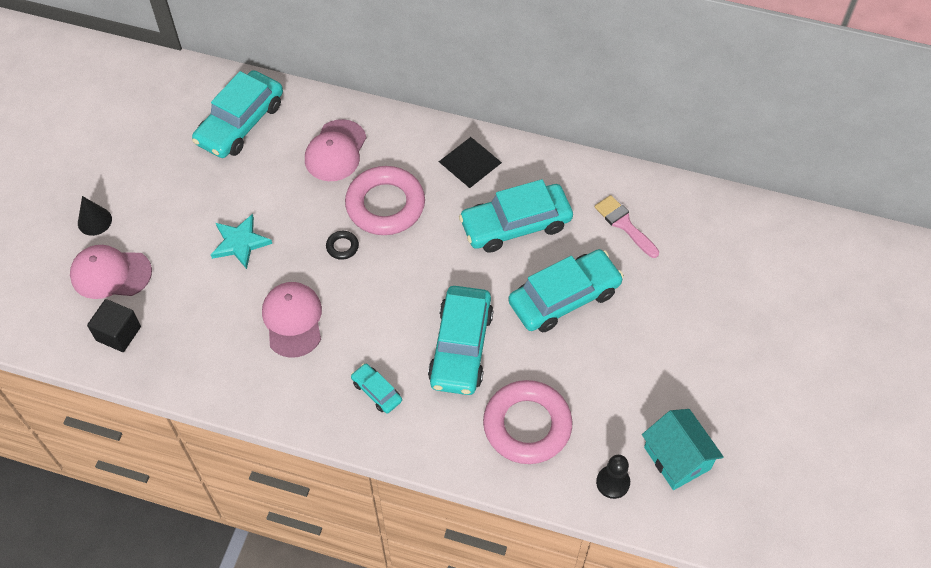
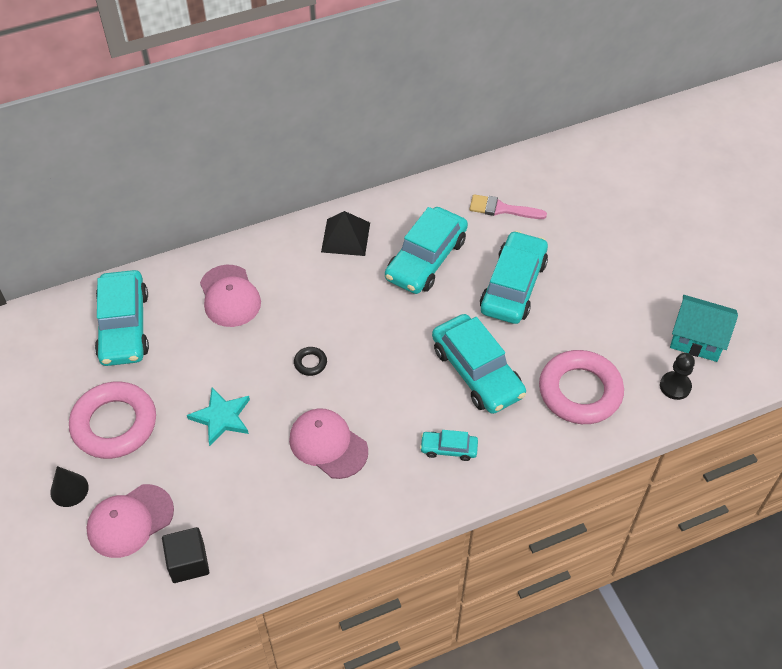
camera: 40 degrees left, 5 degrees down
pink ring [345,166,425,235] -> pink ring moved to [69,382,156,459]

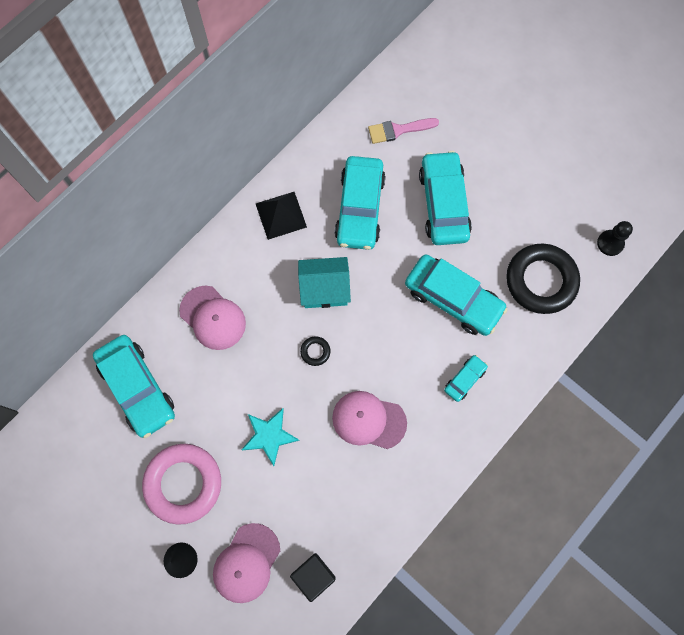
camera: 25 degrees left, 20 degrees up
turquoise car [420,430,478,461] -> turquoise car turned 150 degrees clockwise [444,355,488,402]
pink ring [539,350,624,424] -> black ring [506,244,580,314]
turquoise house [670,295,738,362] -> turquoise house moved to [298,257,351,308]

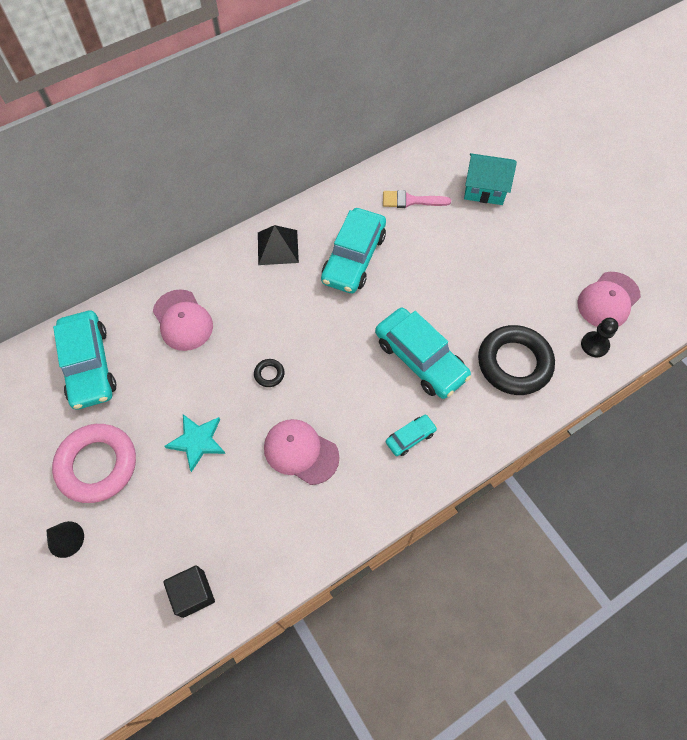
camera: 15 degrees right, 10 degrees down
pink cap [213,523,280,603] -> pink cap moved to [577,272,641,327]
turquoise house [298,257,351,308] -> turquoise house moved to [464,153,517,205]
turquoise car [419,151,472,245] -> none

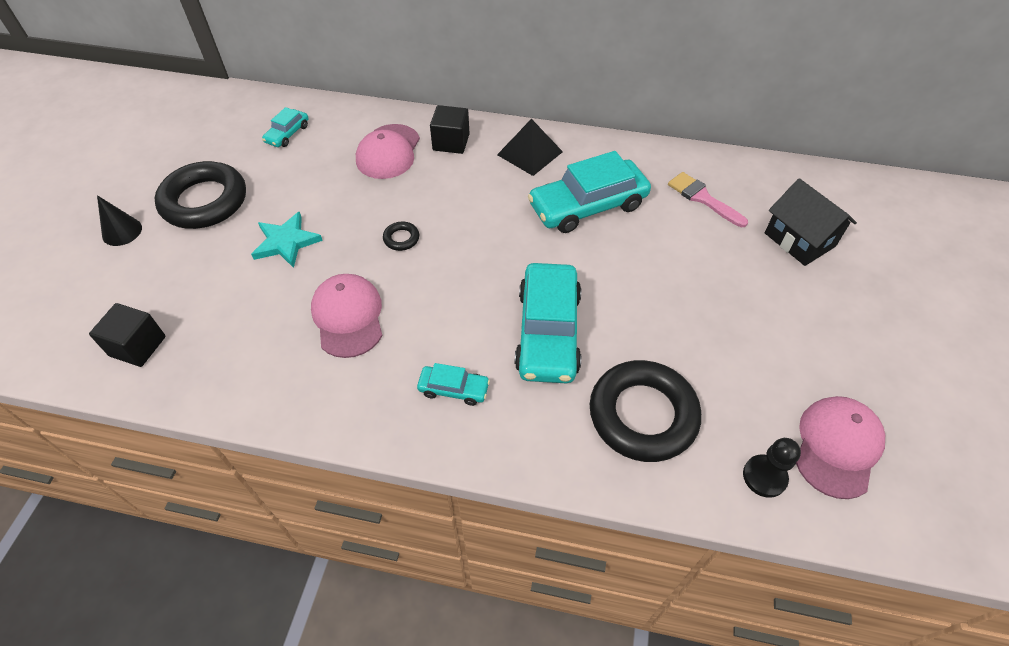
camera: 45 degrees right, 10 degrees down
pink ring [52,424,136,503] -> black ring [155,161,246,229]
turquoise car [53,311,116,410] -> turquoise car [262,107,308,147], size x0.48
turquoise house [464,153,517,205] -> black house [765,178,857,266]
pink cap [577,272,641,327] -> pink cap turned 120 degrees clockwise [796,396,885,499]
none -> black cube [430,105,470,154]

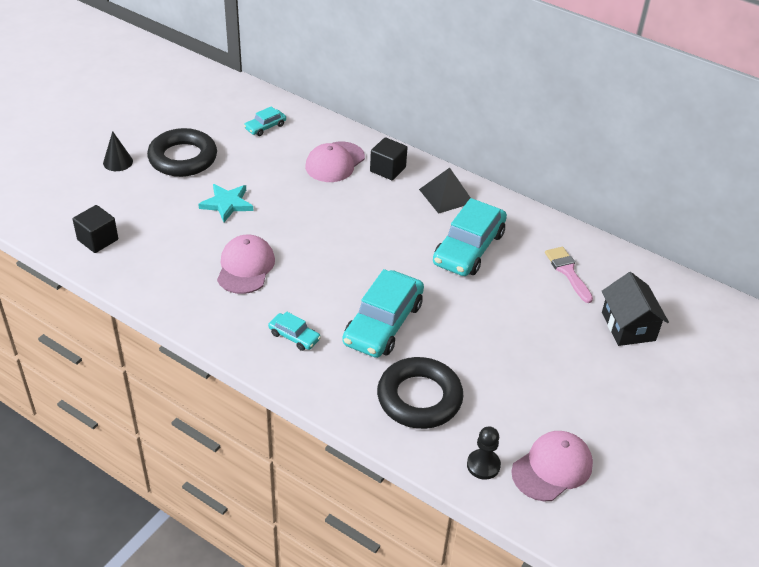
camera: 20 degrees right, 10 degrees down
black ring [383,222,419,251] -> none
turquoise car [528,151,651,233] -> turquoise car turned 60 degrees counterclockwise [433,198,507,276]

